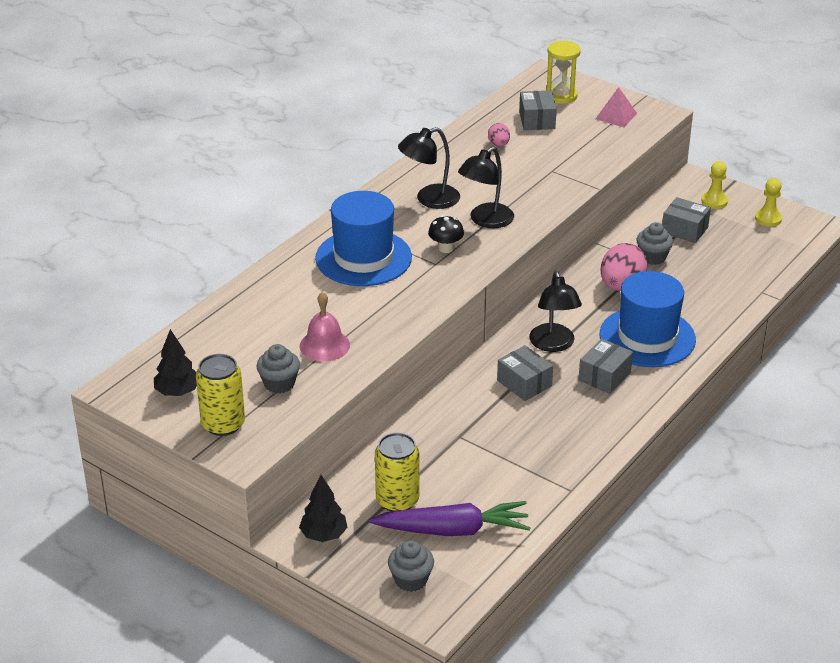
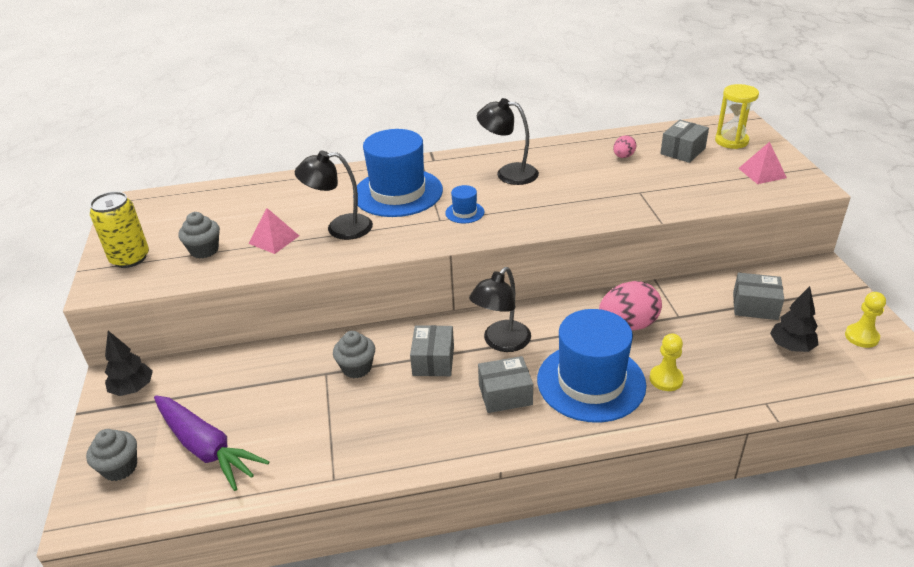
camera: 45 degrees right, 0 degrees up
black tree [154,329,197,396] -> black tree moved to [770,286,819,352]
pink bell [300,292,350,362] -> pink pyramid [249,208,299,254]
yellow can [375,433,419,512] -> none
black mushroom [428,215,464,253] -> blue hat [445,185,484,223]
black lamp [458,147,514,228] -> black lamp moved to [295,151,373,240]
grey cupcake [636,222,673,265] -> grey cupcake moved to [333,331,375,379]
grey box [662,197,711,243] -> grey box turned 60 degrees counterclockwise [733,272,784,320]
yellow pawn [701,161,728,209] -> yellow pawn moved to [650,333,684,391]

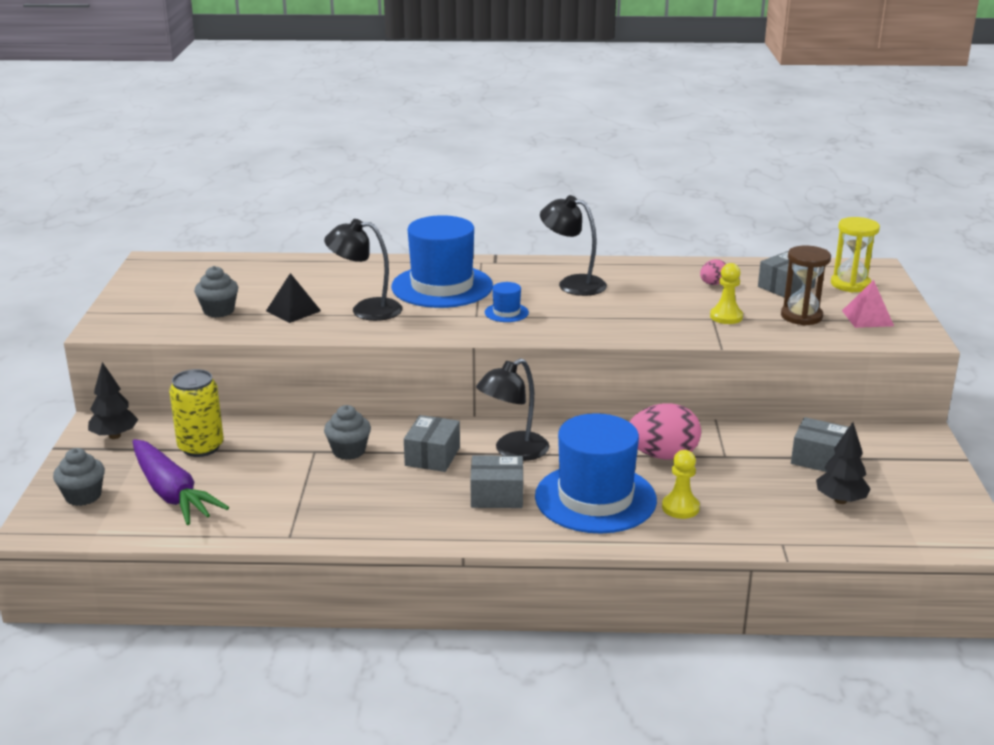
camera: 10 degrees right, 10 degrees down
yellow can [90,191,149,268] -> yellow can moved to [169,369,224,457]
pink pyramid [249,208,299,254] -> black pyramid [266,273,321,323]
yellow pawn [845,292,886,348] -> yellow pawn moved to [710,263,743,324]
none -> brown hourglass [781,246,831,325]

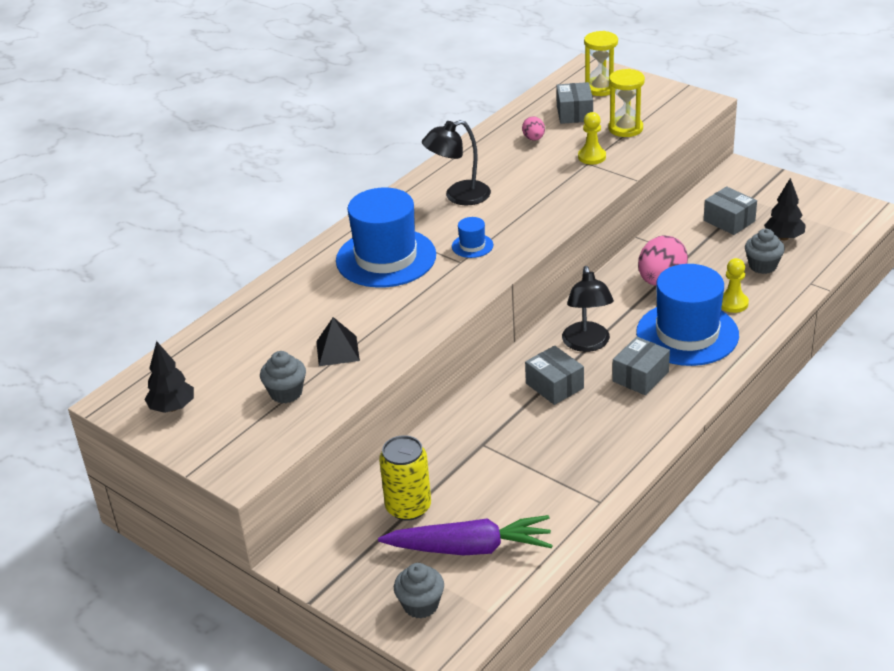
camera: 50 degrees left, 10 degrees up
black tree [88,362,138,439] -> black tree moved to [144,341,194,413]
black lamp [324,219,403,321] -> none
grey cupcake [324,405,371,460] -> grey cupcake moved to [745,229,785,274]
brown hourglass [781,246,831,325] -> yellow hourglass [609,69,645,137]
grey box [791,417,849,472] -> grey box turned 75 degrees clockwise [704,186,757,235]
pink pyramid [842,280,894,328] -> none

